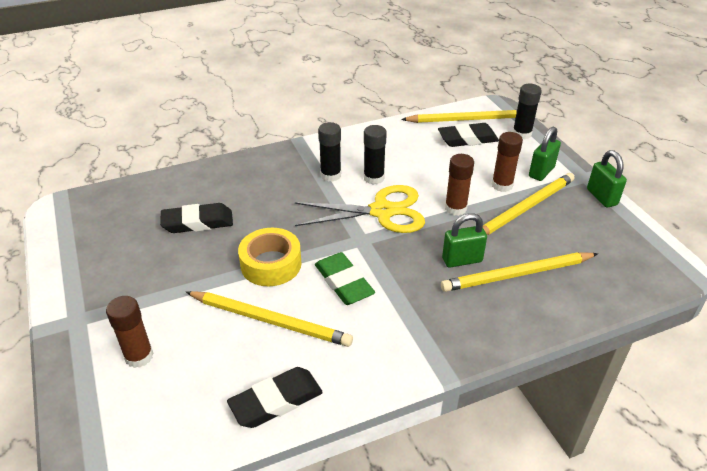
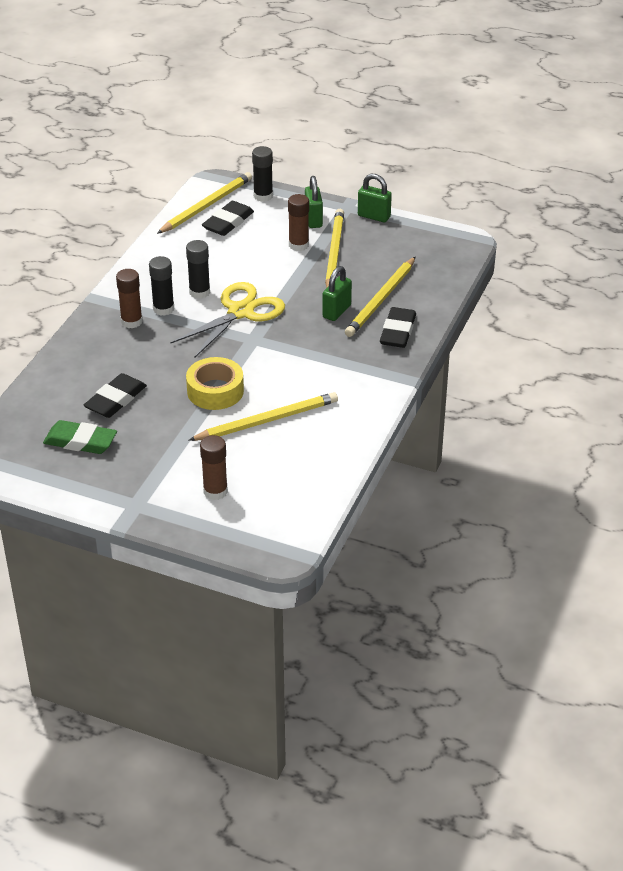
camera: 45 degrees left, 0 degrees up
black eraser [227,367,323,428] -> black eraser moved to [380,307,416,348]
green eraser [315,252,375,305] -> green eraser moved to [43,420,117,454]
brown glue stick [445,154,474,216] -> brown glue stick moved to [116,269,143,328]

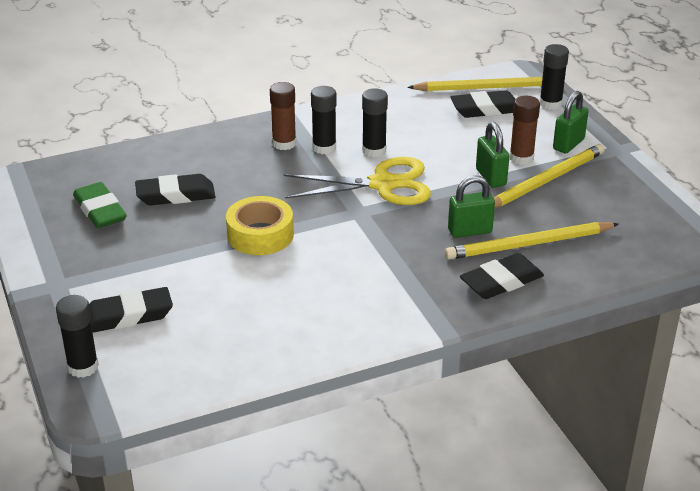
camera: 45 degrees right, 5 degrees down
yellow pencil [189,392,338,441] -> none
brown glue stick [200,435,228,500] -> black eraser [89,287,173,333]
green padlock [358,174,392,222] -> green padlock moved to [476,122,510,188]
none -> black glue stick [56,295,99,378]

